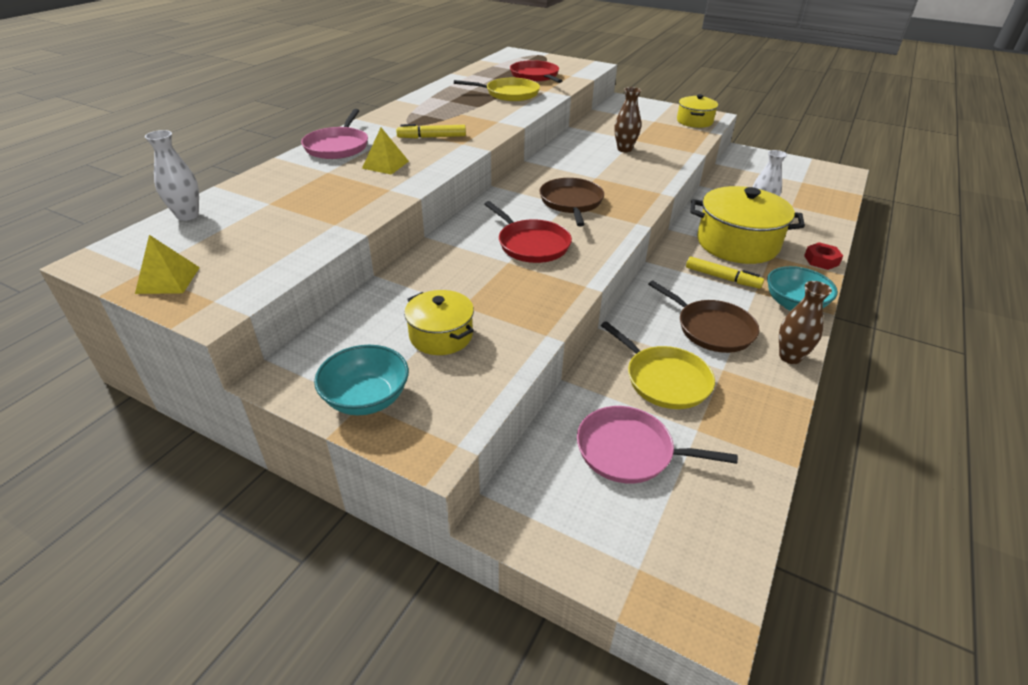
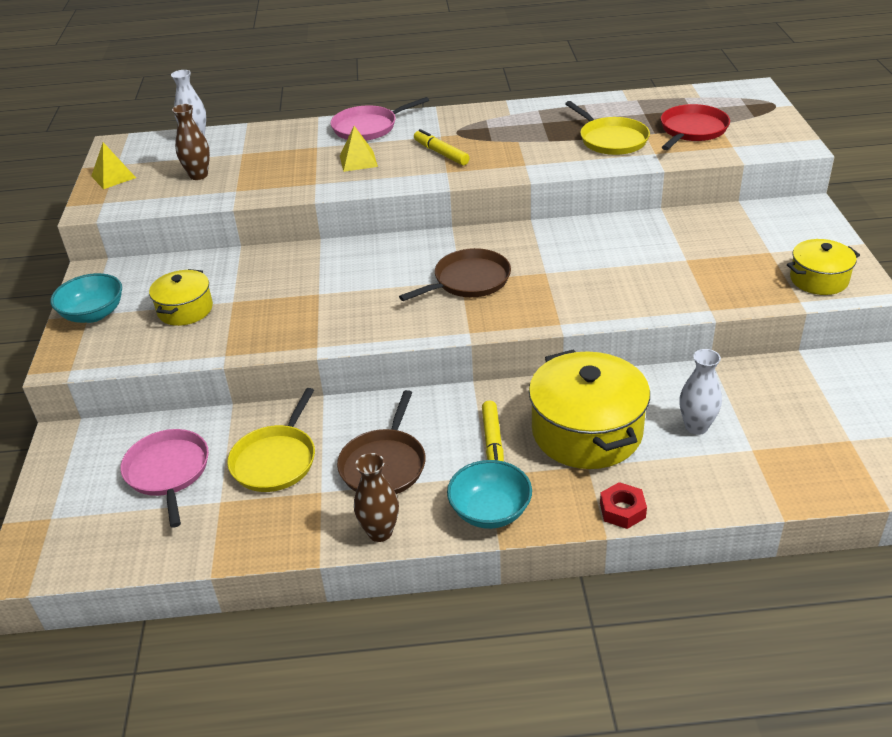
camera: 60 degrees right, 0 degrees up
red pan [484,201,572,263] -> none
brown vase [614,87,641,152] -> brown vase moved to [172,104,210,180]

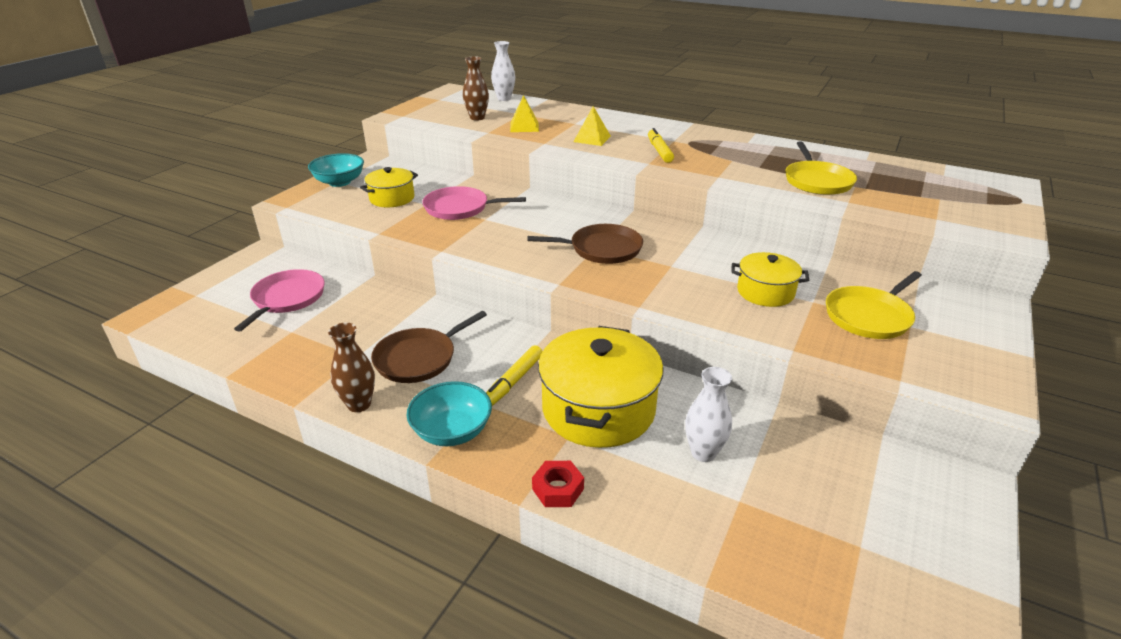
camera: 30 degrees right, 5 degrees down
yellow pyramid [91,142,136,189] -> yellow pyramid moved to [510,95,539,132]
yellow pan [227,388,315,492] -> yellow pan moved to [826,271,922,339]
pink pan [331,97,429,141] -> pink pan moved to [422,186,526,220]
red pan [661,104,730,150] -> none
yellow pot [787,239,860,295] -> yellow pot moved to [732,252,809,307]

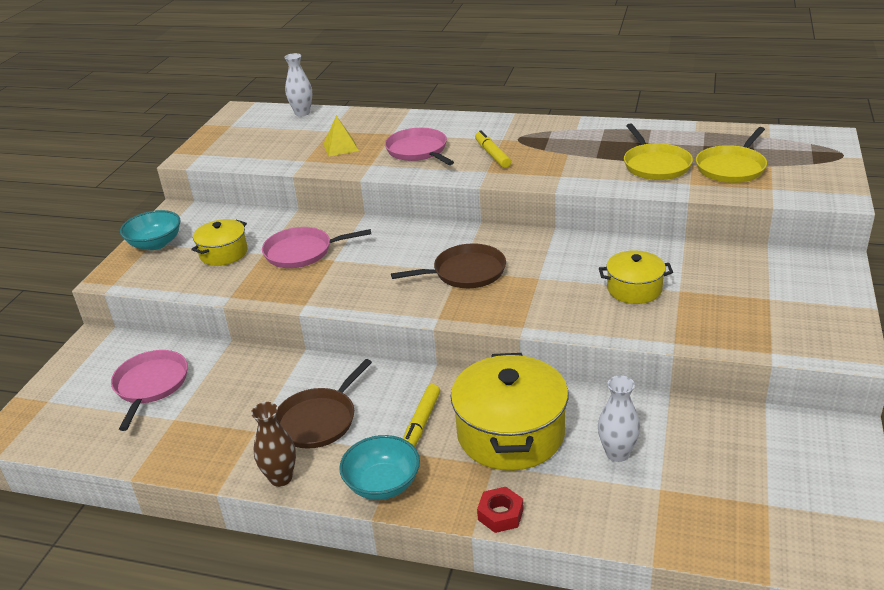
camera: 10 degrees left, 0 degrees up
brown vase [463,56,489,121] -> none
yellow pyramid [573,106,611,146] -> pink pan [385,128,454,165]
yellow pan [826,271,922,339] -> yellow pan moved to [696,127,767,183]

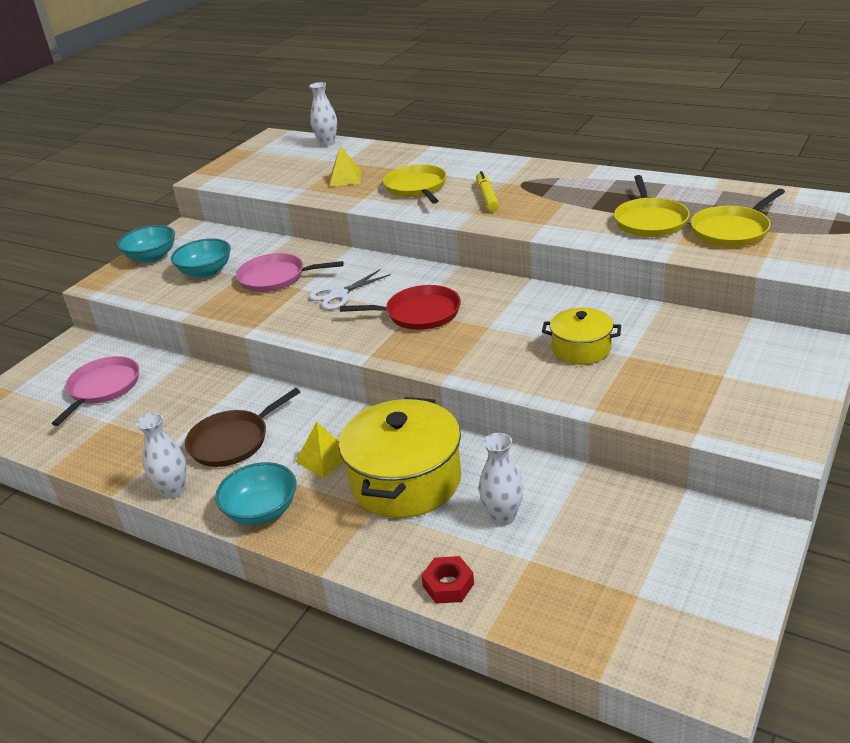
camera: 15 degrees right, 0 degrees up
yellow pot [191,219,248,266] -> turquoise bowl [171,238,231,278]
brown vase [251,402,296,487] -> white vase [136,413,186,498]
pink pan [385,128,454,165] -> yellow pan [383,164,447,204]
brown pan [391,243,506,288] -> red pan [340,285,461,330]
yellow marker [403,384,440,447] -> yellow pyramid [295,422,344,478]
red nut [477,487,524,533] -> red nut moved to [421,556,474,604]
none -> white scissors [309,269,391,310]

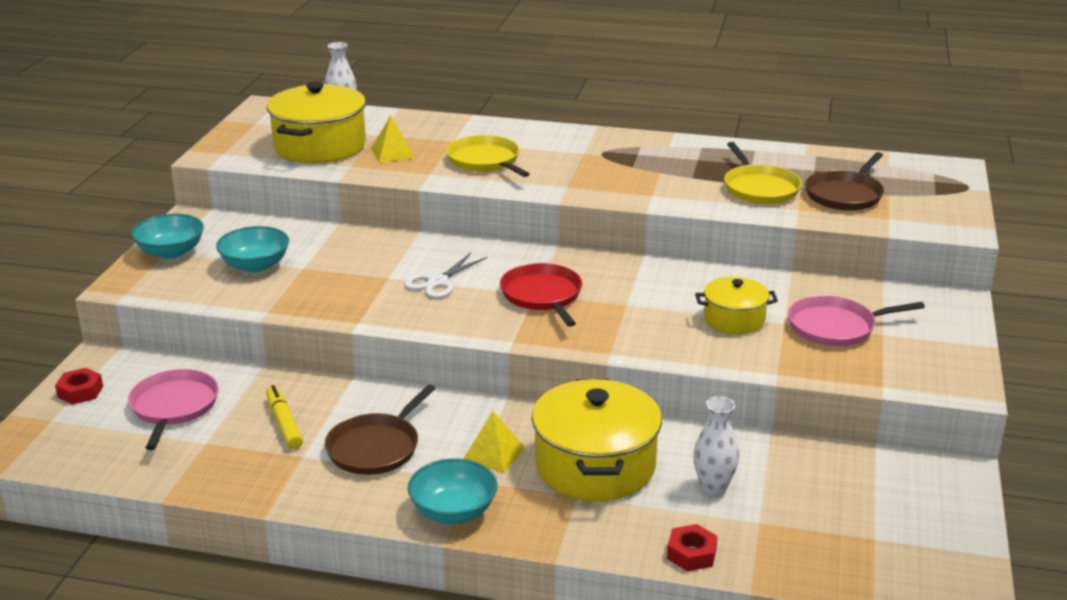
camera: 20 degrees left, 5 degrees down
white vase [136,413,186,498] -> none
pink pan [236,253,344,292] -> pink pan moved to [788,295,925,346]
red pan [340,285,461,330] -> red pan turned 90 degrees counterclockwise [500,263,582,327]
yellow marker [476,171,499,211] -> yellow marker moved to [266,385,303,449]
yellow pan [691,189,785,247] -> brown pan [805,152,884,211]
none -> red nut [55,368,103,405]
none -> yellow pot [267,82,366,163]

